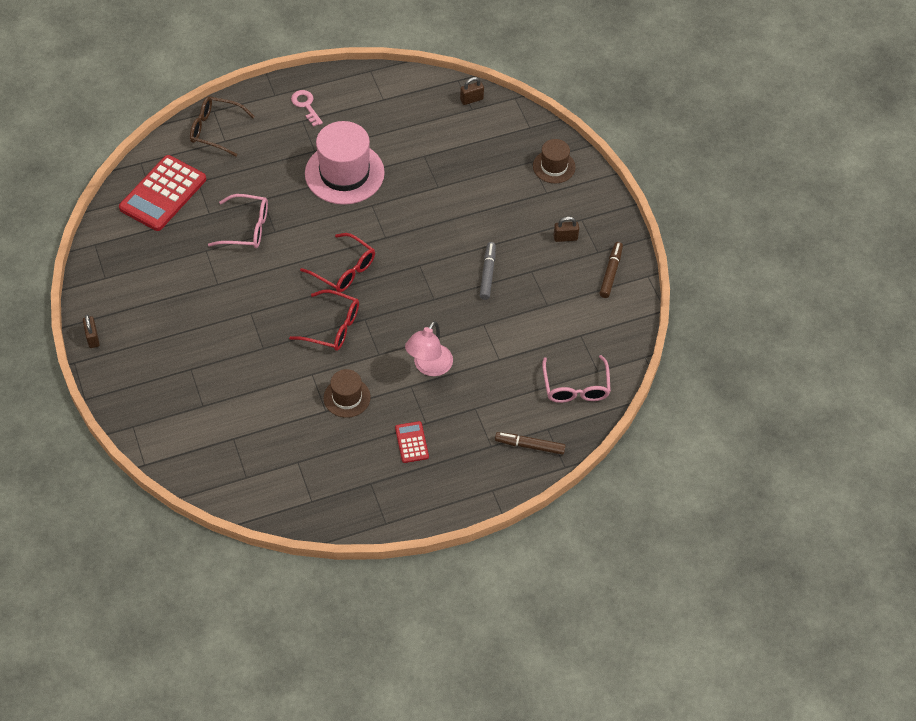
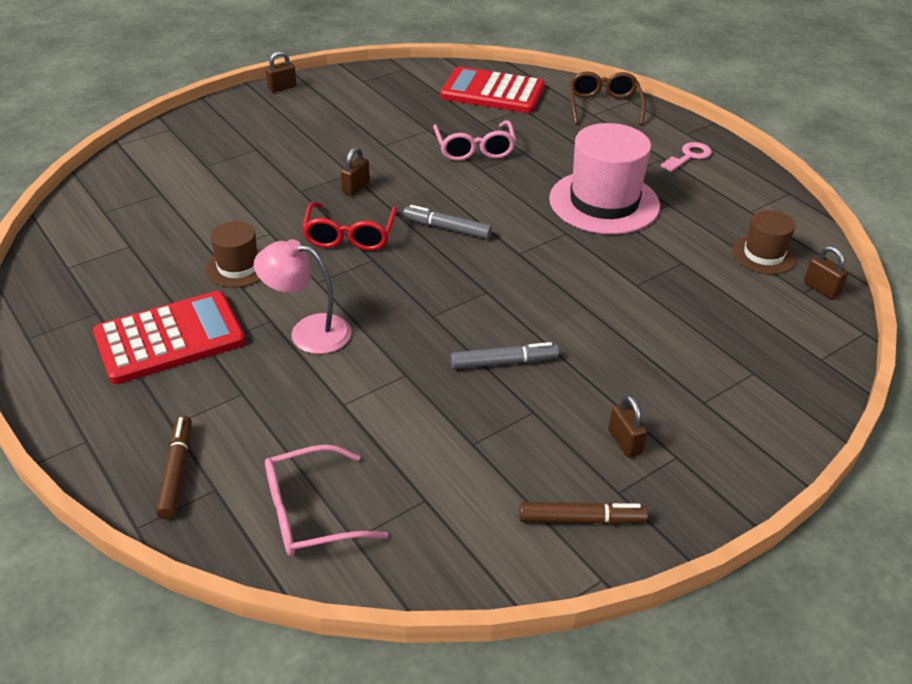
camera: 75 degrees right, 15 degrees down
red glasses [300,233,375,292] -> grey marker [403,205,492,239]
red calculator [395,421,429,463] -> red calculator [93,291,246,384], size x2.07
brown hat [533,139,576,183] -> brown hat moved to [732,210,797,274]
none -> brown padlock [341,147,370,196]

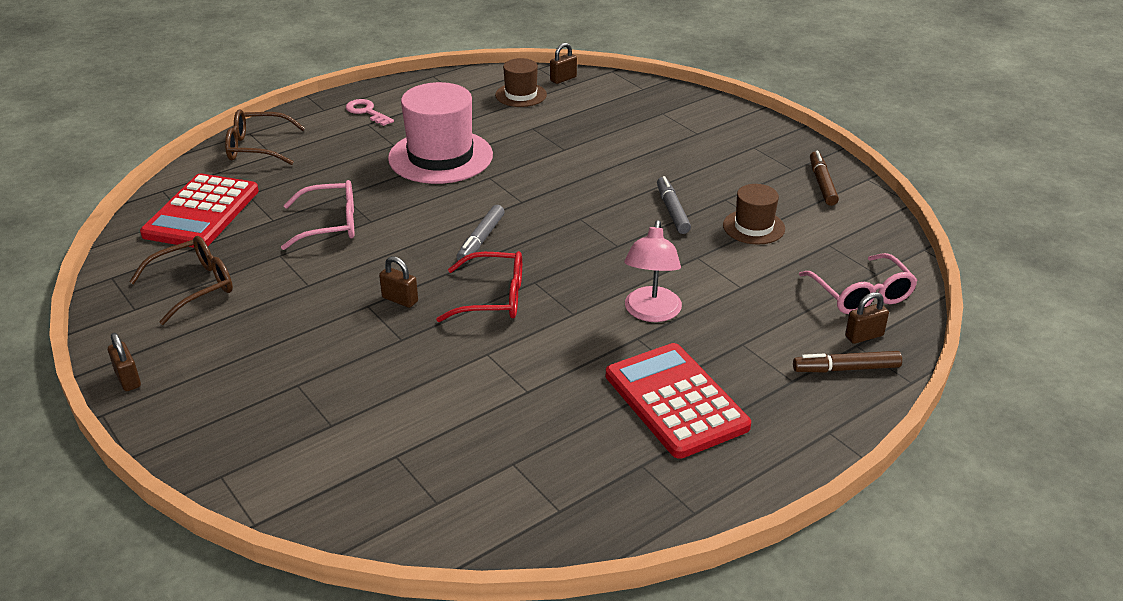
camera: 90 degrees left, 5 degrees down
brown hat [205,221,262,288] -> brown hat moved to [723,184,785,245]
brown padlock [608,395,647,458] -> brown padlock moved to [845,292,889,344]
none -> brown glasses [129,236,233,325]

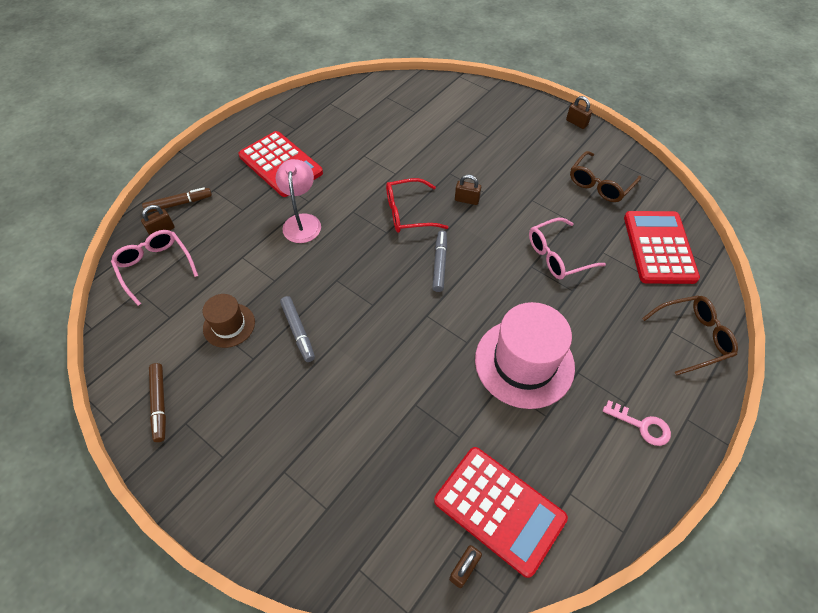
camera: 165 degrees right, 20 degrees up
brown hat [495,58,547,107] -> red calculator [434,447,568,578]

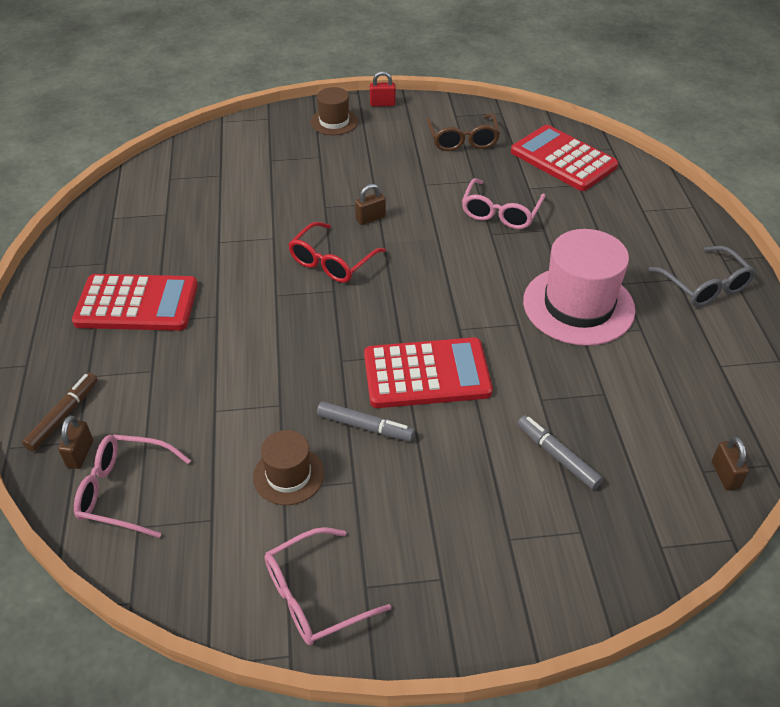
camera: 45 degrees left, 10 degrees down
brown marker [149,363,166,442] -> pink glasses [265,527,391,645]
pink lamp [276,159,321,243] -> none
grey marker [432,231,447,292] -> grey marker moved to [518,415,603,490]
red calculator [434,447,568,578] -> red calculator moved to [364,337,493,408]
brown padlock [566,96,592,129] -> red padlock [370,71,396,107]
pink key [603,400,671,446] -> grey glasses [648,246,756,307]
brown glasses [642,296,738,375] -> none
none -> brown hat [310,87,358,135]

